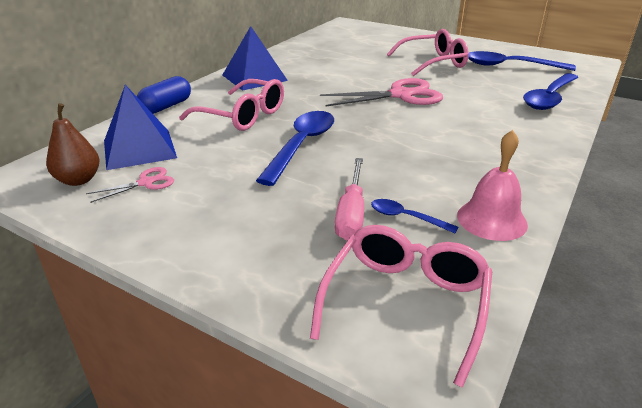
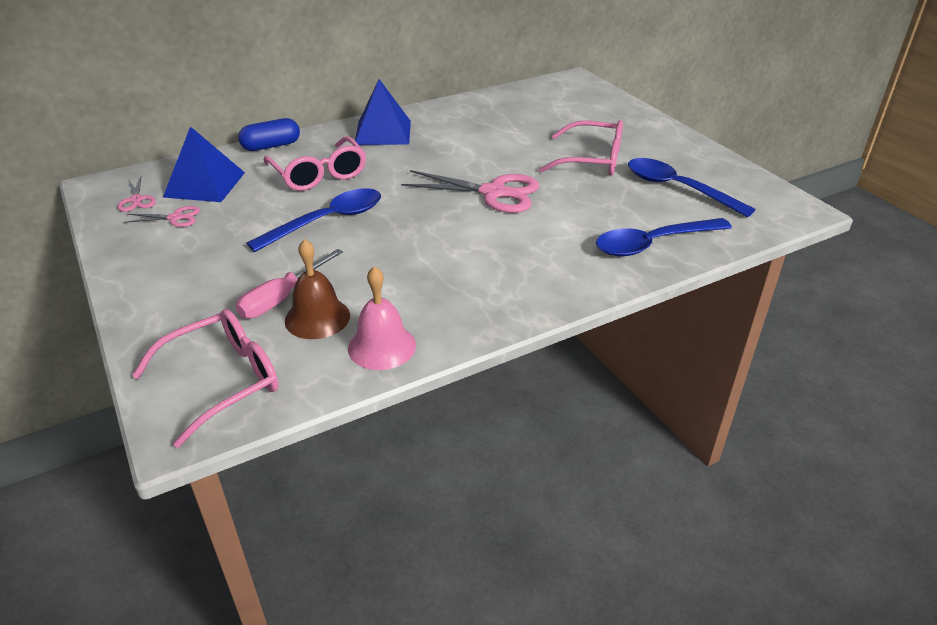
camera: 30 degrees right, 5 degrees up
brown pear [46,103,99,186] -> pink scissors [117,177,156,212]
blue spoon [371,199,459,234] -> brown bell [285,239,350,339]

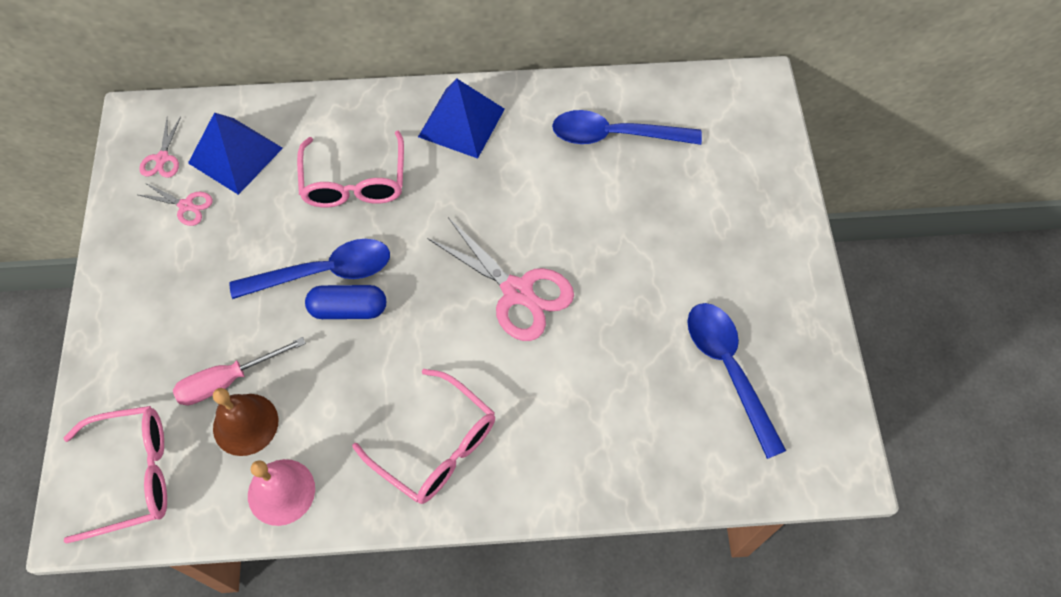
camera: 25 degrees right, 25 degrees up
blue capsule [238,118,300,151] -> blue capsule moved to [305,285,386,319]
pink glasses [539,120,623,175] -> pink glasses moved to [352,369,495,504]
blue spoon [596,218,732,256] -> blue spoon moved to [552,110,702,145]

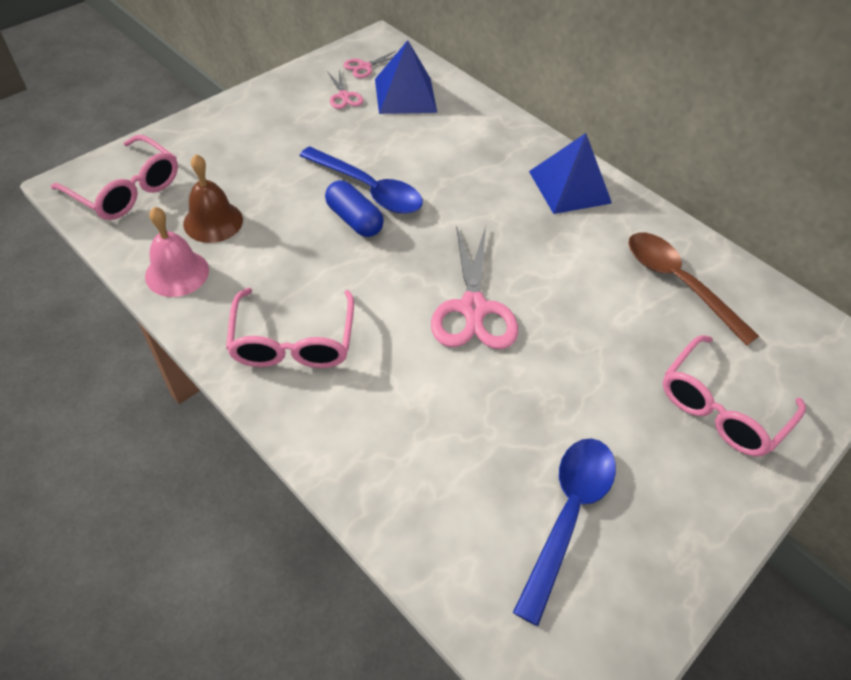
camera: 45 degrees right, 10 degrees down
pink screwdriver [173,337,306,405] -> none
pink glasses [297,130,404,207] -> pink glasses moved to [663,335,806,457]
blue spoon [552,110,702,145] -> brown spoon [629,232,759,346]

